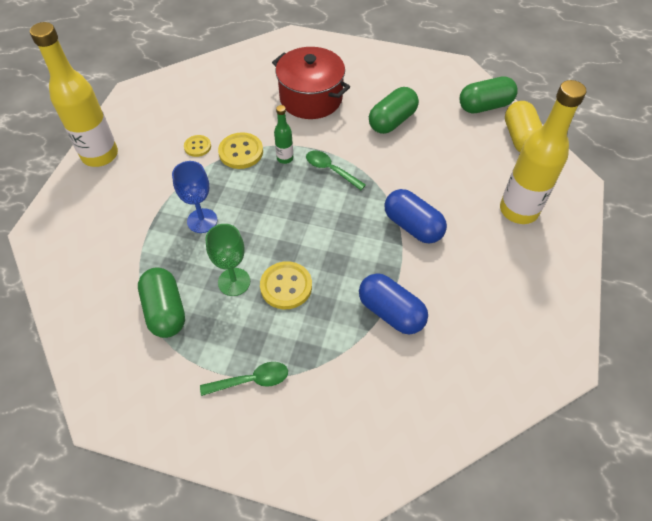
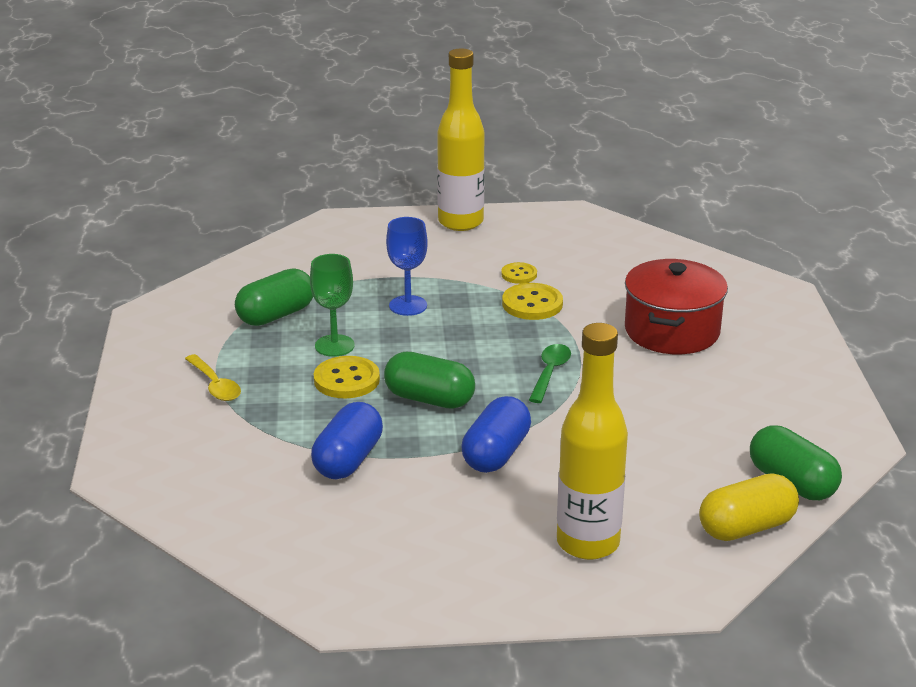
camera: 70 degrees right, 25 degrees down
green spoon [200,362,288,396] -> yellow spoon [185,354,241,401]
green bottle [274,105,293,164] -> none
green capsule [369,87,419,134] -> green capsule moved to [384,352,475,409]

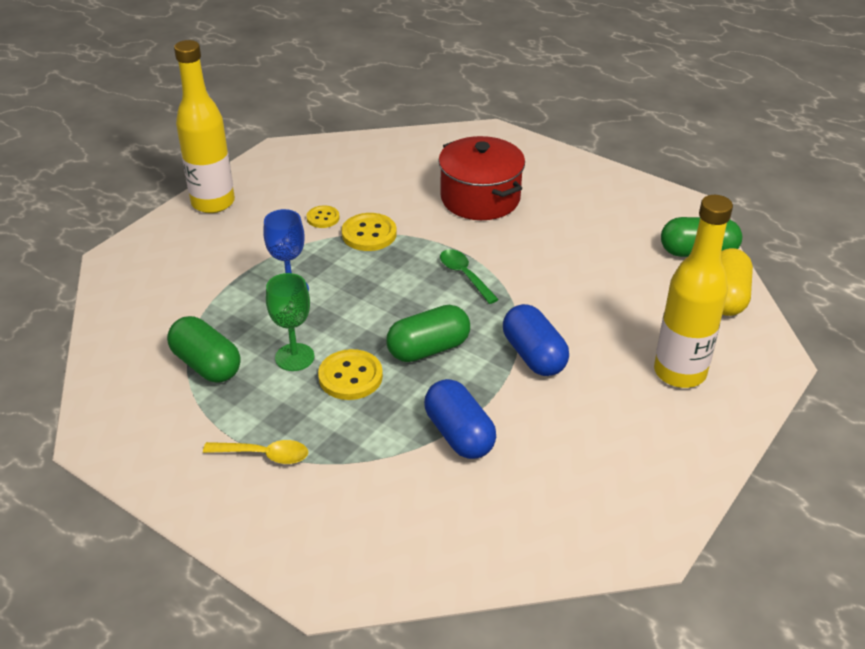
camera: 50 degrees left, 10 degrees up
green capsule [235,268,313,326] -> green capsule turned 45 degrees counterclockwise [167,316,240,383]

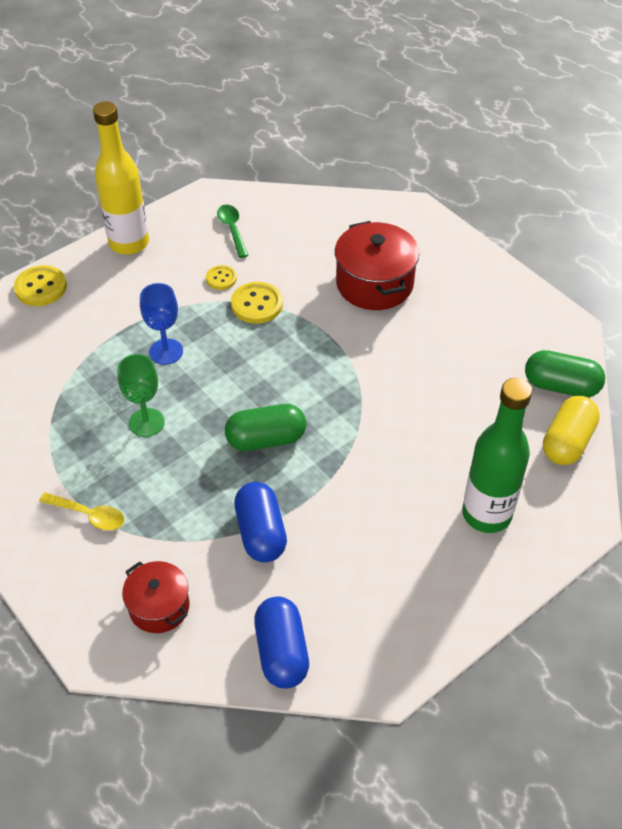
camera: 15 degrees right, 10 degrees up
green capsule [167,316,240,383] -> none
yellow button [318,349,383,400] -> yellow button moved to [14,265,67,306]
green spoon [440,249,499,304] -> green spoon moved to [217,205,248,258]
blue capsule [503,304,569,376] -> blue capsule moved to [254,596,309,688]
yellow bottle [654,195,733,388] -> green bottle [462,378,532,533]
none -> red pot [122,561,190,633]

